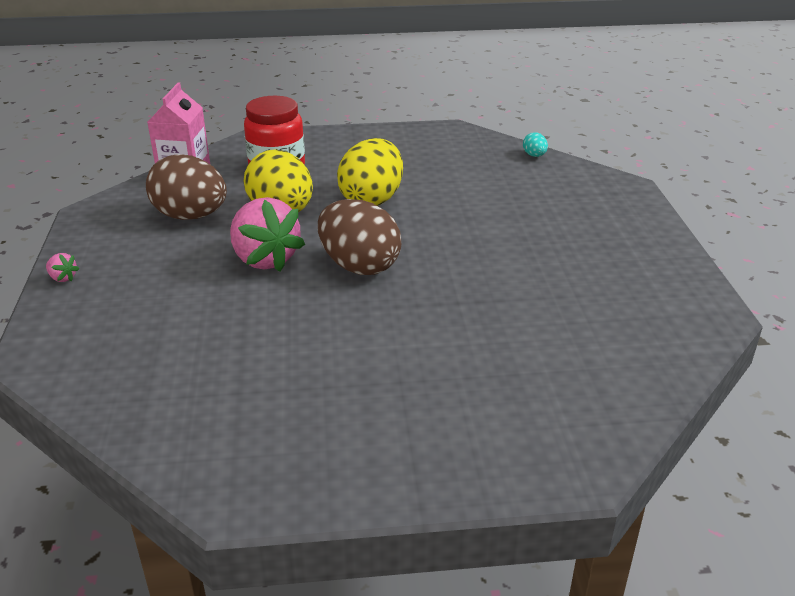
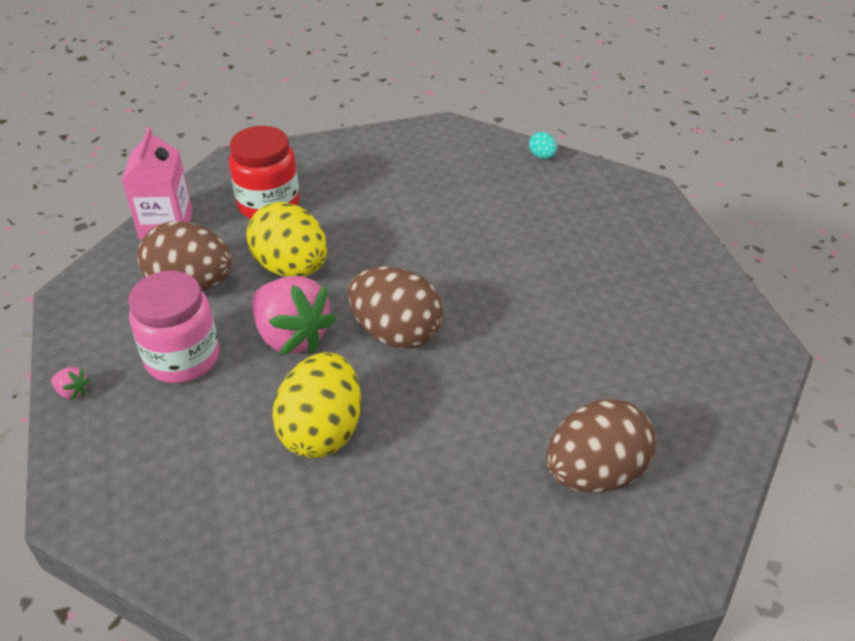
camera: 10 degrees left, 10 degrees up
yellow egg [337,138,403,206] -> yellow egg moved to [272,352,361,458]
none -> pink jar [129,271,219,383]
none -> brown egg [546,399,656,493]

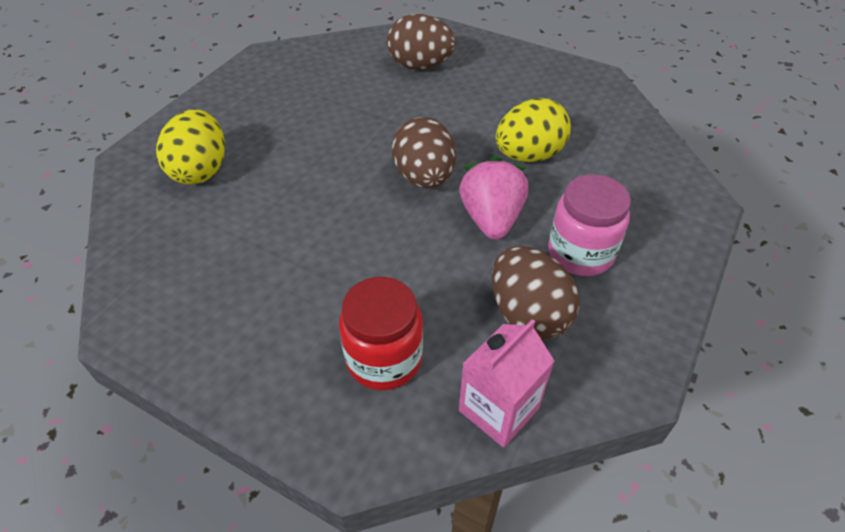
camera: 135 degrees left, 5 degrees up
pink strawberry [51,367,90,400] -> none
yellow egg [246,202,327,277] -> yellow egg moved to [156,109,225,185]
turquoise egg [529,132,557,159] -> none

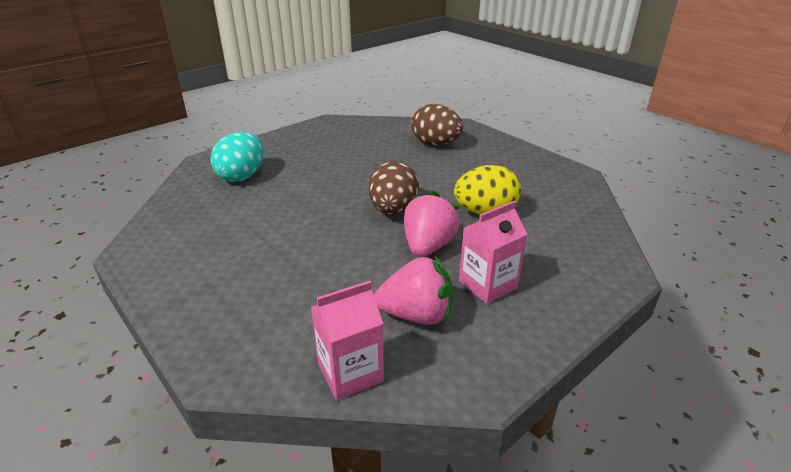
camera: 20 degrees right, 15 degrees down
yellow egg [156,109,225,185] -> turquoise egg [210,132,263,182]
red jar [339,277,423,390] -> none
brown egg [492,246,580,340] -> pink strawberry [374,256,453,325]
pink jar [548,174,631,276] -> pink carton [459,201,527,304]

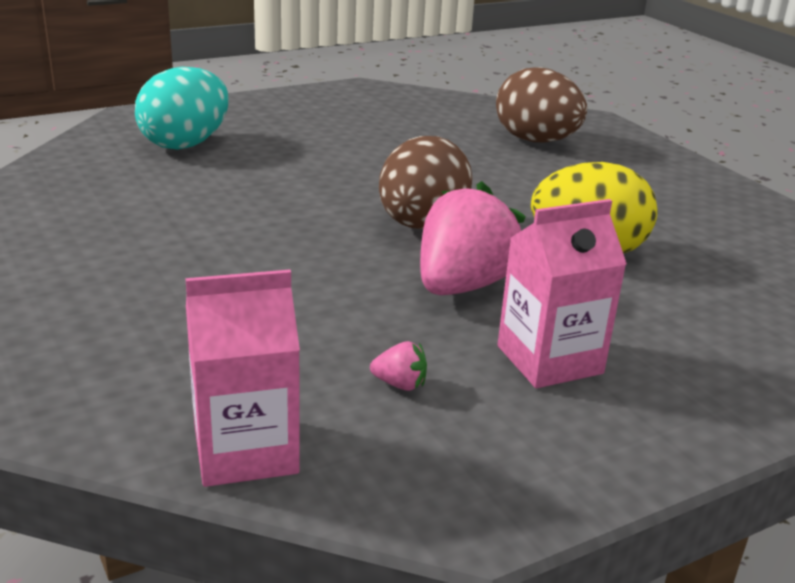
camera: 10 degrees right, 5 degrees down
pink strawberry [374,256,453,325] -> pink strawberry [370,341,427,391], size x0.40

